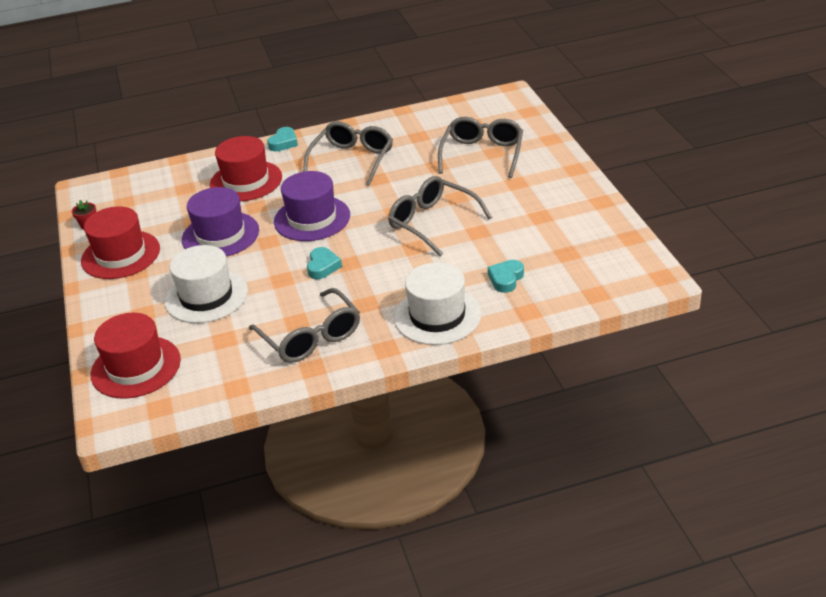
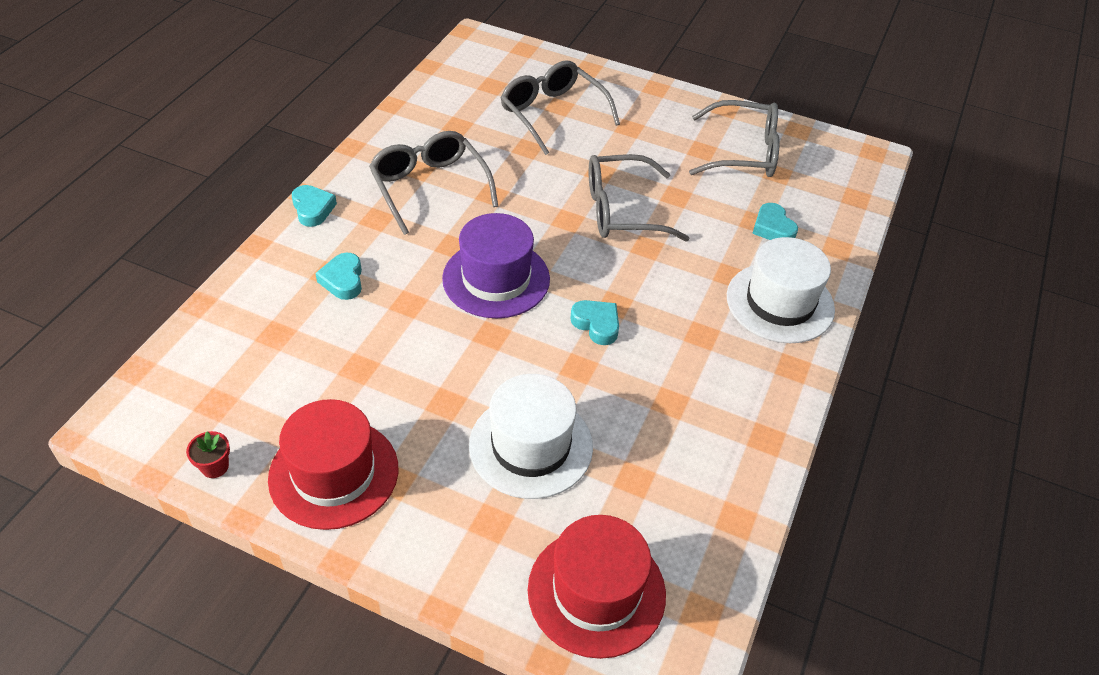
camera: 55 degrees left, 10 degrees up
purple hat [182,187,259,257] -> none
red hat [210,136,282,201] -> turquoise heart [315,253,362,300]
grey glasses [249,288,360,363] -> grey glasses moved to [689,100,780,177]

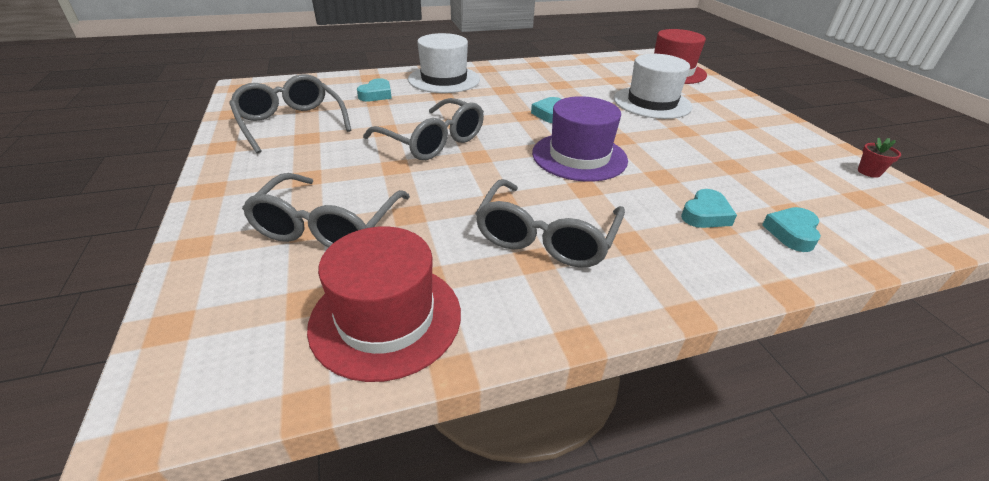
camera: 130 degrees left, 10 degrees down
red hat [268,399,398,530] -> red hat moved to [307,227,461,382]
turquoise heart [292,185,337,227] -> turquoise heart moved to [762,207,821,252]

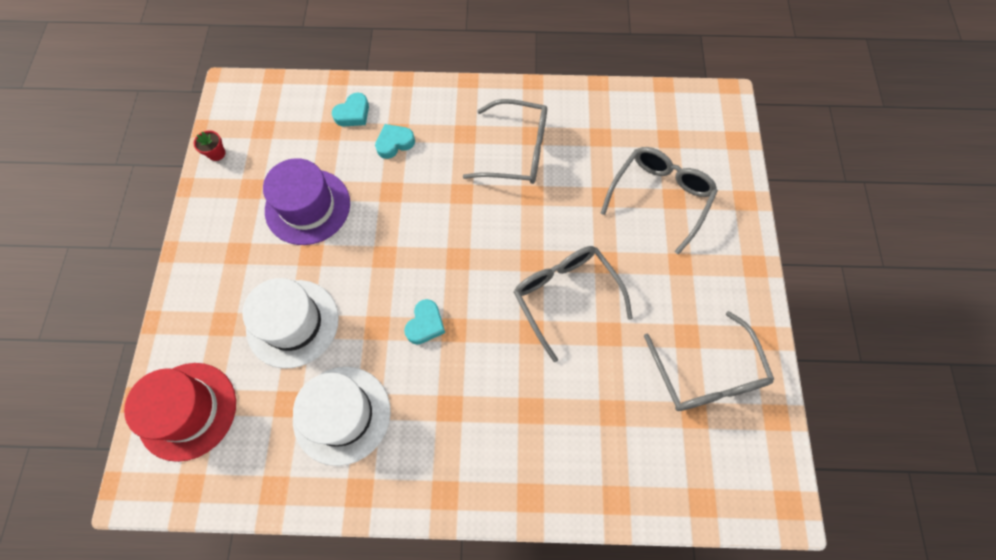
camera: 160 degrees left, 30 degrees up
red hat [307,227,461,382] -> none
turquoise heart [357,78,392,101] -> none
white hat [408,33,480,93] -> white hat moved to [293,367,391,466]
grey glasses [475,179,625,268] -> grey glasses turned 60 degrees clockwise [463,99,547,184]
purple hat [532,96,628,182] -> purple hat moved to [263,158,350,245]

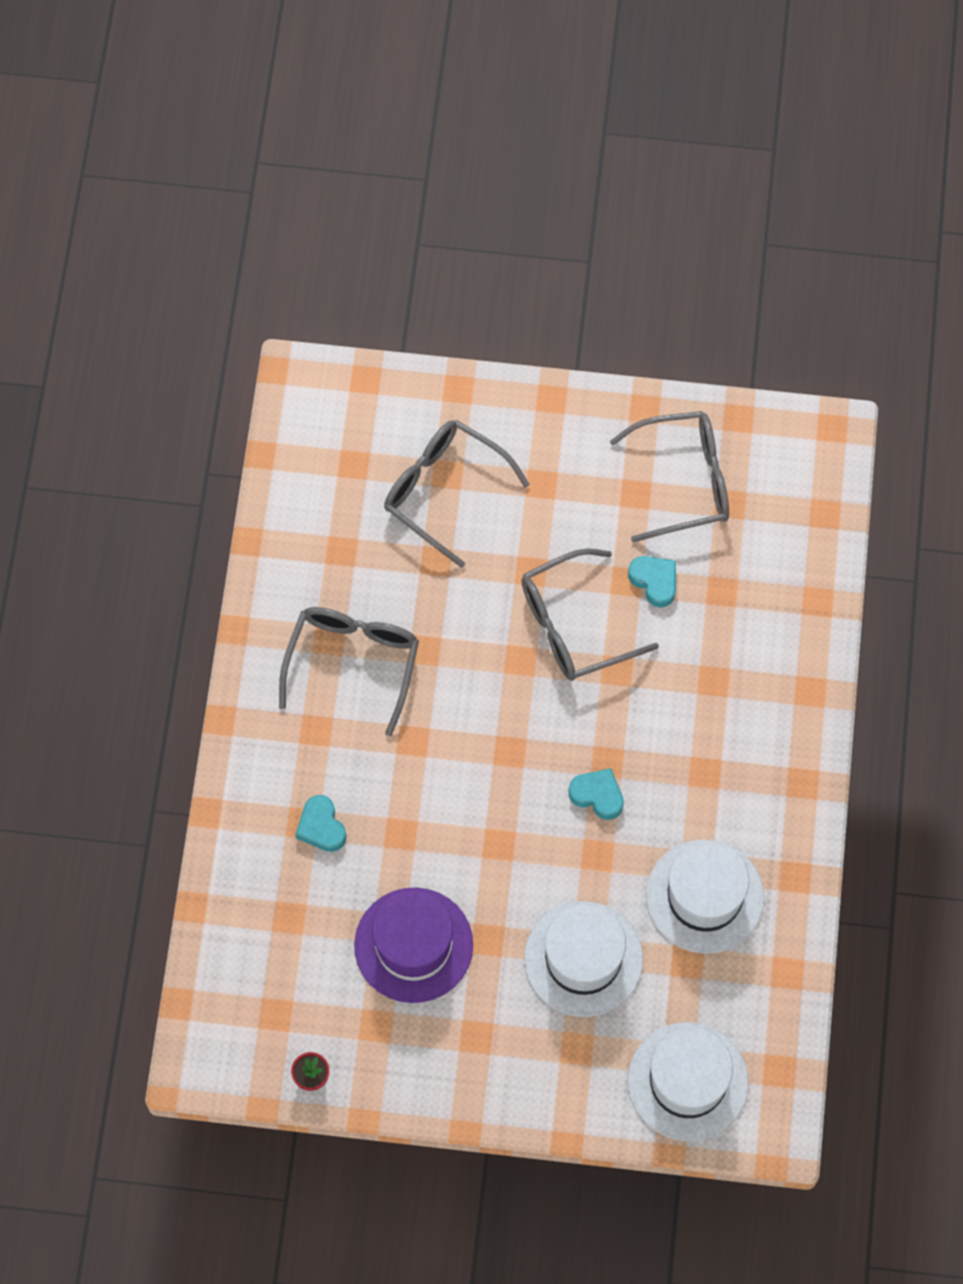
camera: 85 degrees left, 0 degrees up
red hat [124,363,236,462] -> white hat [628,1022,749,1141]
turquoise heart [332,92,369,126] -> turquoise heart moved to [628,556,676,608]

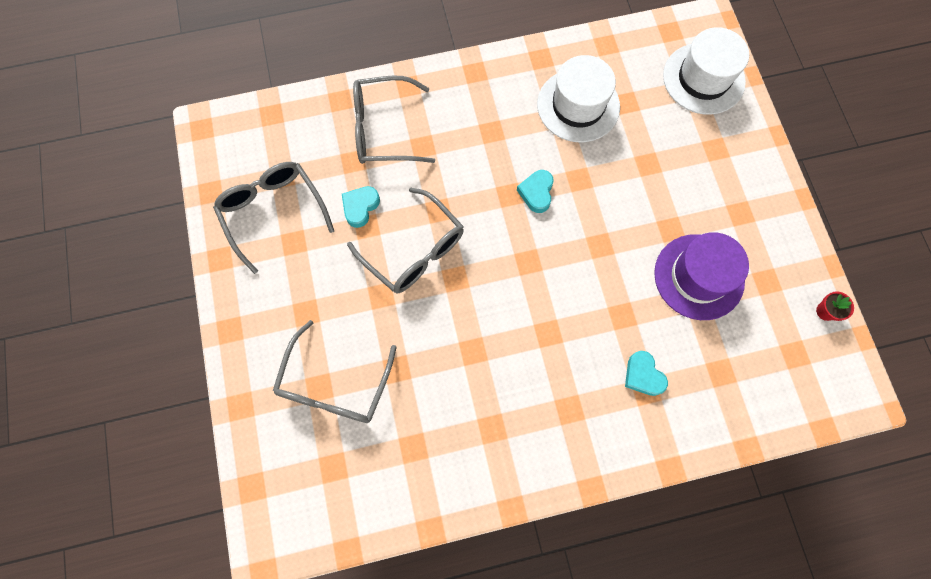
camera: 110 degrees left, 5 degrees up
grey glasses [279,607,419,736] -> grey glasses moved to [353,76,435,164]
turquoise heart [295,795,346,852] -> turquoise heart turned 105 degrees clockwise [625,351,668,396]
white hat [524,901,643,1017] -> none

